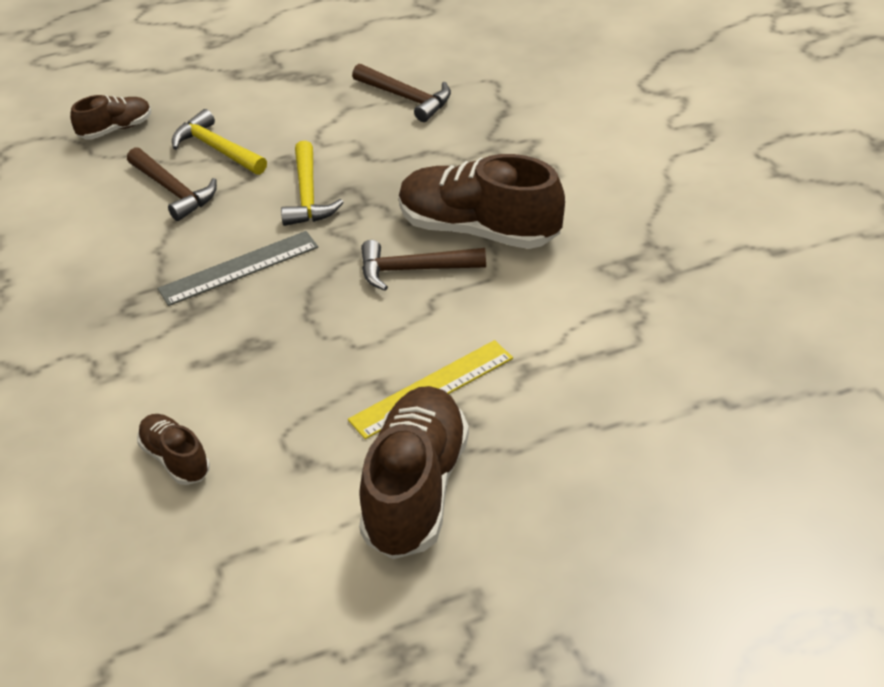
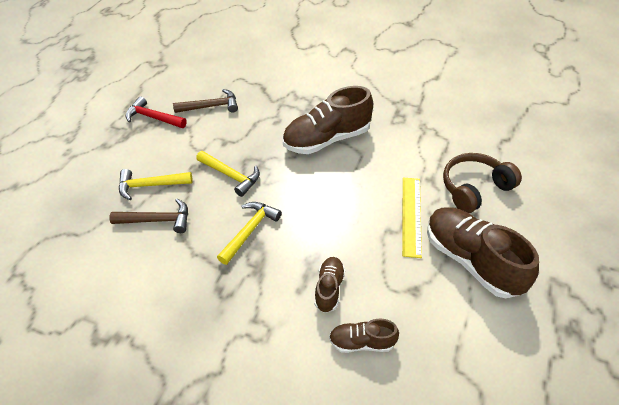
camera: 50 degrees left, 5 degrees up
brown shoe [70,95,151,140] -> brown shoe moved to [314,257,345,313]
grey ruler [158,231,318,306] -> yellow hammer [217,202,282,265]
brown hammer [361,240,486,291] -> none
none -> red hammer [126,96,187,128]
none -> brown headphones [443,153,522,213]

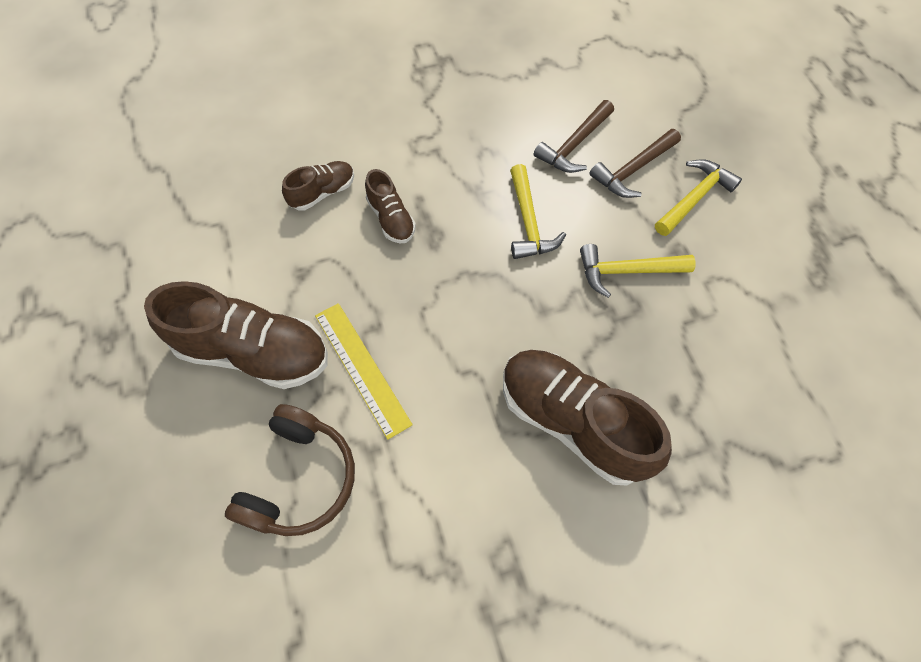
camera: 140 degrees right, 15 degrees up
red hammer [126,96,187,128] -> none
brown hammer [173,89,238,113] -> brown hammer moved to [534,100,614,173]
brown shoe [283,86,373,154] -> brown shoe turned 75 degrees counterclockwise [503,350,672,486]

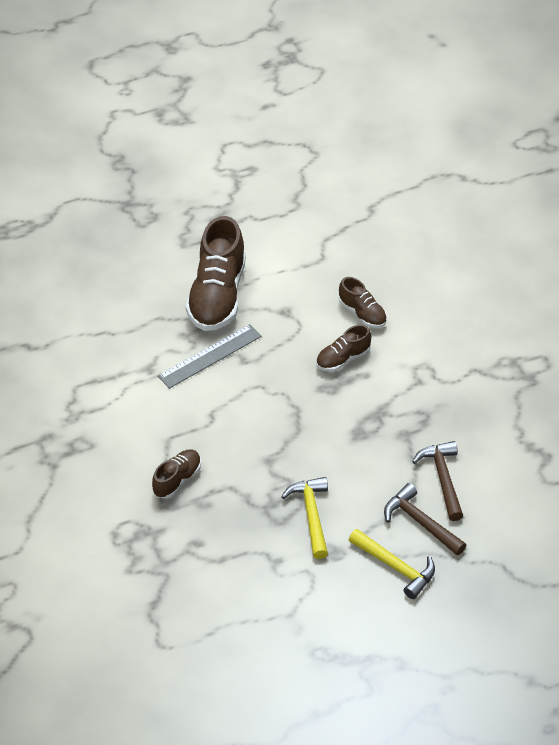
camera: 85 degrees right, 15 degrees down
brown headphones [225,404,355,536] -> none
yellow ruler [315,303,413,440] -> grey ruler [158,324,261,389]
brown shoe [503,350,672,486] -> brown shoe [152,450,201,499], size x0.51
yellow hammer [510,164,566,259] -> none
brown hammer [534,100,614,173] -> brown hammer turned 45 degrees clockwise [412,441,463,521]

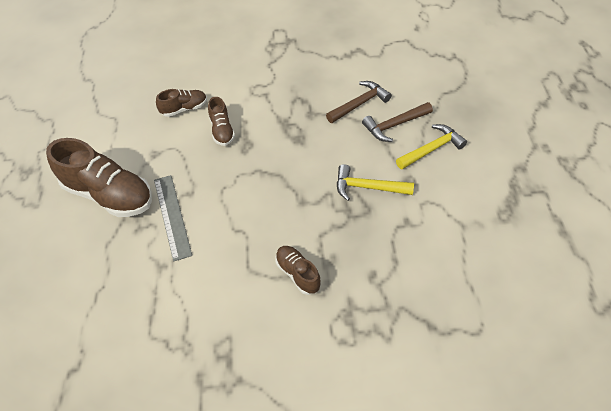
camera: 70 degrees left, 5 degrees up
brown hammer [412,441,463,521] -> brown hammer turned 135 degrees clockwise [326,81,392,123]

